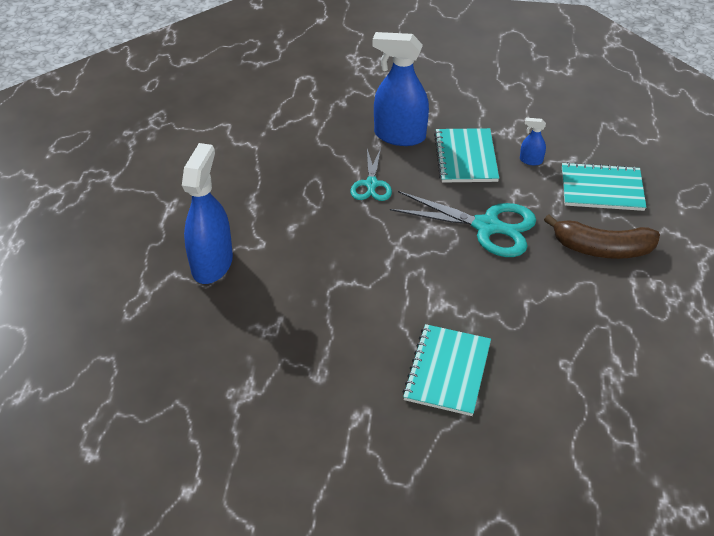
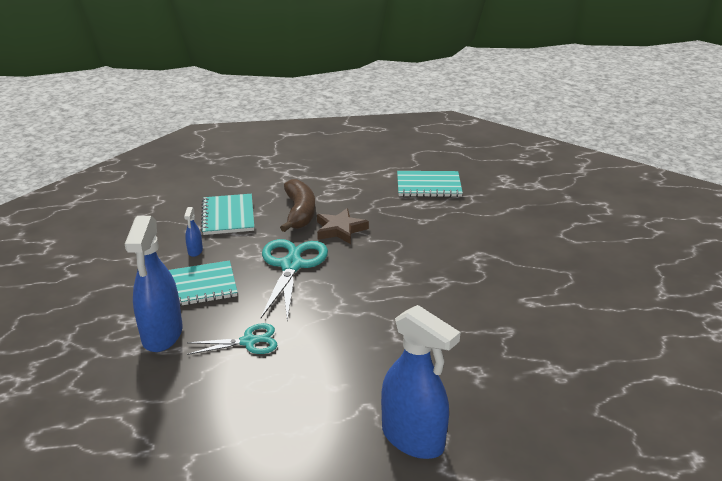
camera: 105 degrees left, 15 degrees down
blue spray bottle [182,143,233,284] -> blue spray bottle turned 135 degrees counterclockwise [381,305,460,459]
turquoise notebook [402,324,491,416] -> turquoise notebook moved to [397,171,463,197]
none -> brown star [317,208,369,244]

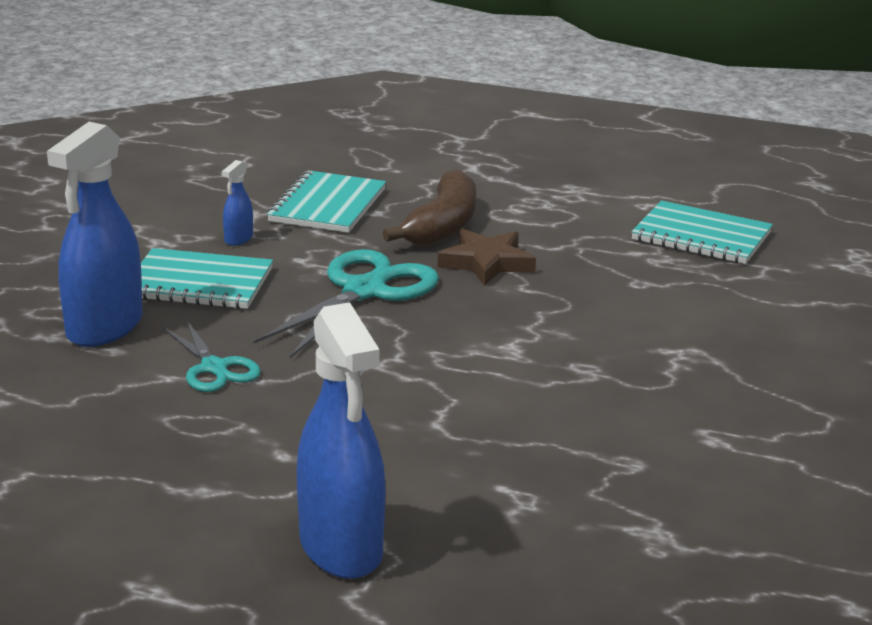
camera: 25 degrees right, 5 degrees down
turquoise scissors [187,323,277,355] -> turquoise scissors turned 45 degrees clockwise [163,320,261,392]

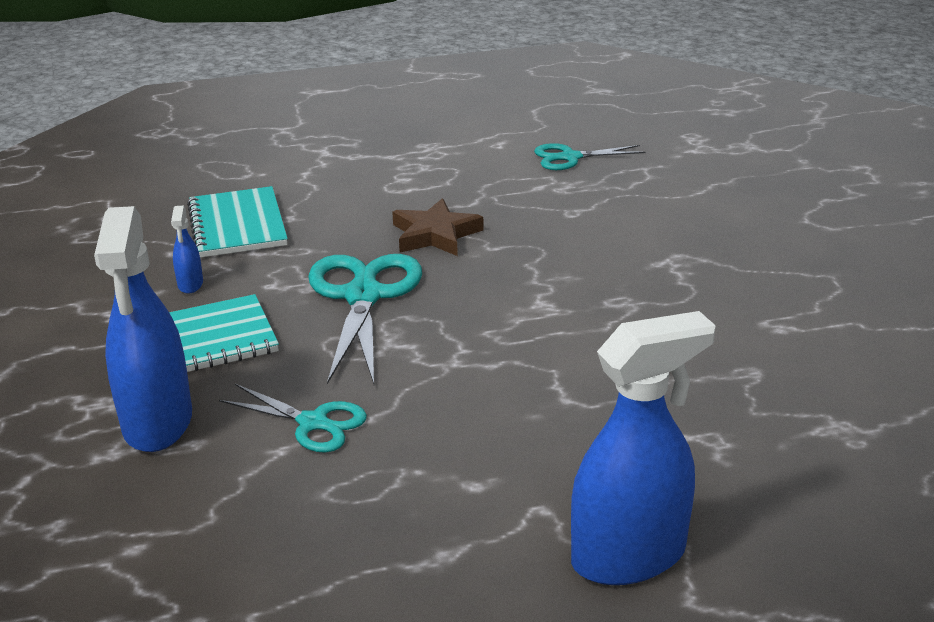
camera: 30 degrees left, 5 degrees up
blue spray bottle [297,302,385,579] -> blue spray bottle turned 60 degrees counterclockwise [571,311,716,585]
brown banana [383,169,476,246] -> none
turquoise notebook [631,200,773,264] -> turquoise scissors [534,143,645,170]

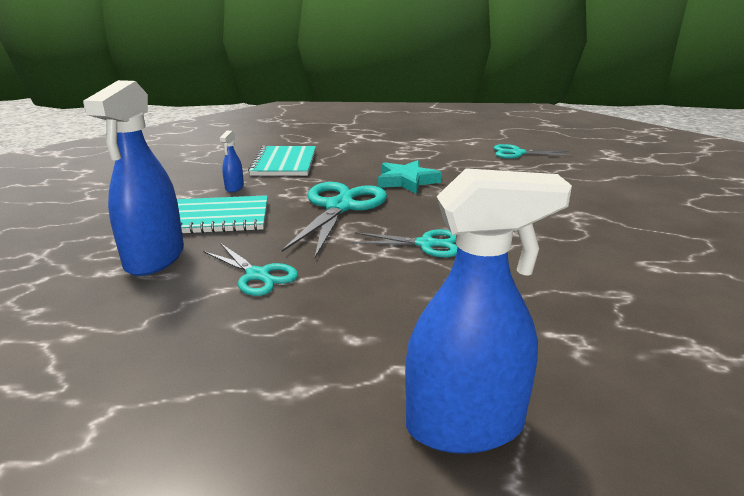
camera: 15 degrees right, 5 degrees down
brown star [392,198,484,256] -> turquoise star [378,160,442,194]
none -> turquoise scissors [352,229,458,257]

